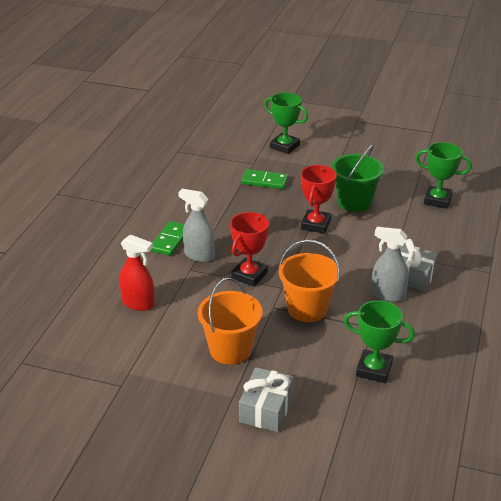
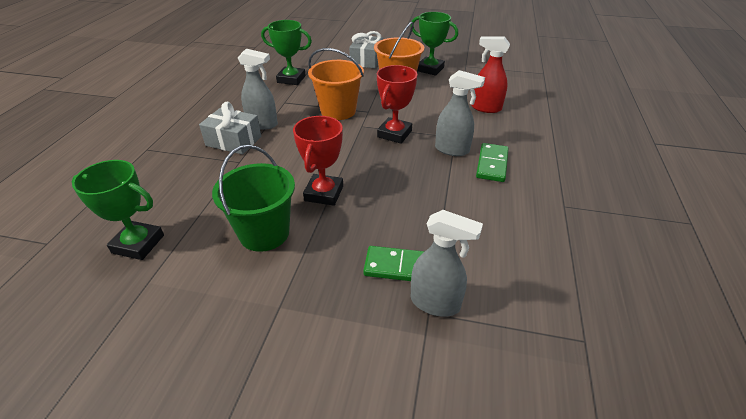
camera: 175 degrees right, 5 degrees up
green trophy [264,92,308,154] -> green trophy moved to [411,12,458,76]
none -> grey spray bottle [411,210,483,317]

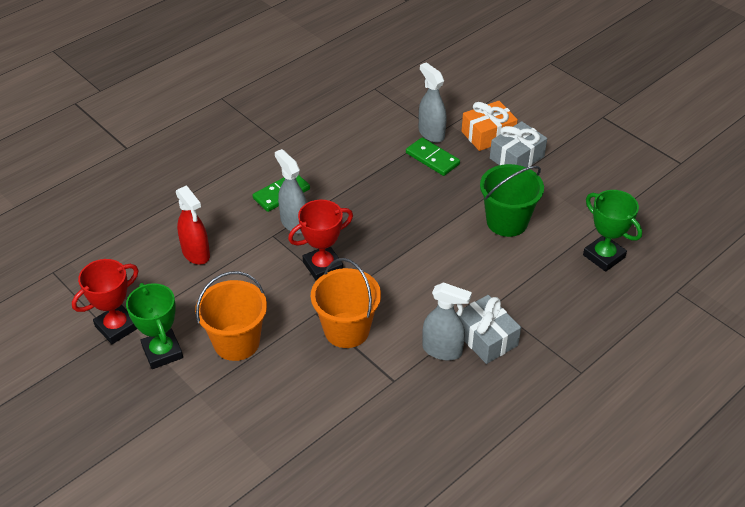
camera: 145 degrees left, 5 degrees up
grey spray bottle [238,49,278,130] -> grey spray bottle turned 150 degrees clockwise [422,282,472,360]
green trophy [261,20,312,85] -> none
red trophy [293,116,343,206] -> red trophy moved to [72,259,139,344]
grey gift [349,31,383,68] -> grey gift moved to [490,121,547,168]
none -> orange gift [462,101,518,151]

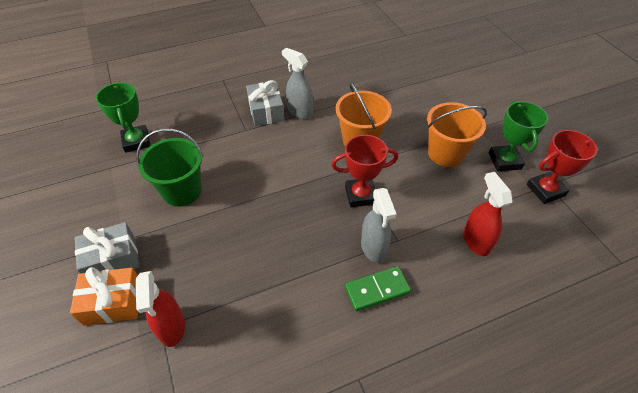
camera: 160 degrees left, 5 degrees up
green domino [406,137,460,176] -> none
grey spray bottle [419,62,447,143] -> red spray bottle [136,271,185,347]

